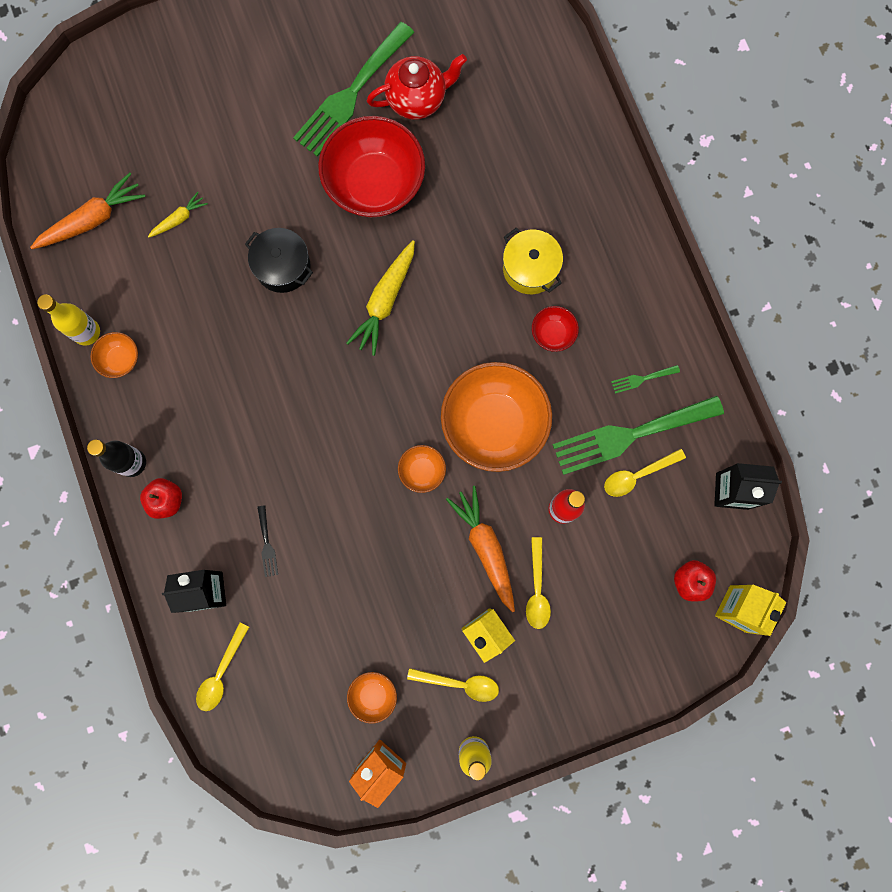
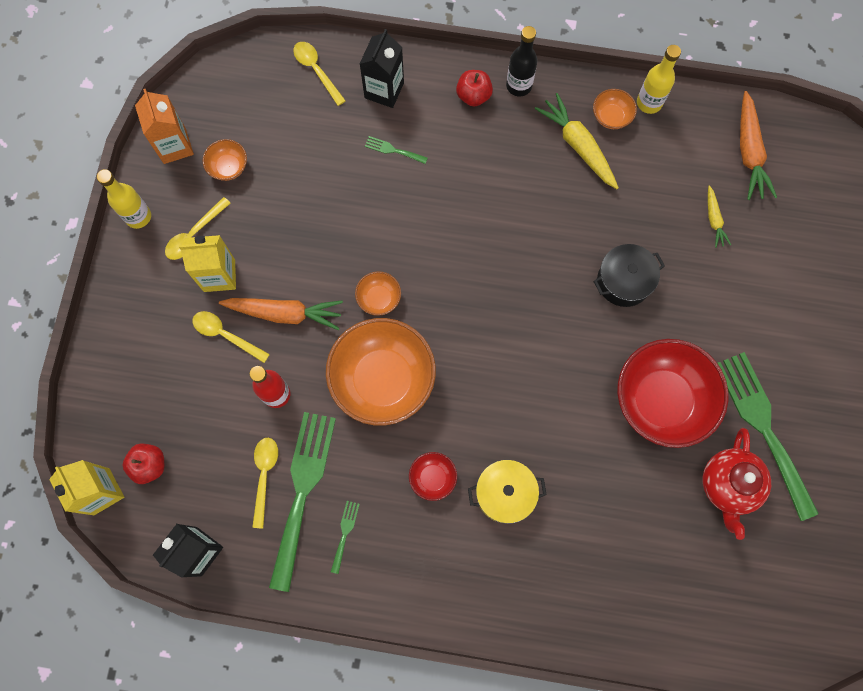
camera: 120 degrees right, 5 degrees down
black fork [257,505,278,577] -> green fork [365,136,428,164]
yellow carrot [346,240,415,356] -> yellow carrot moved to [535,93,619,189]

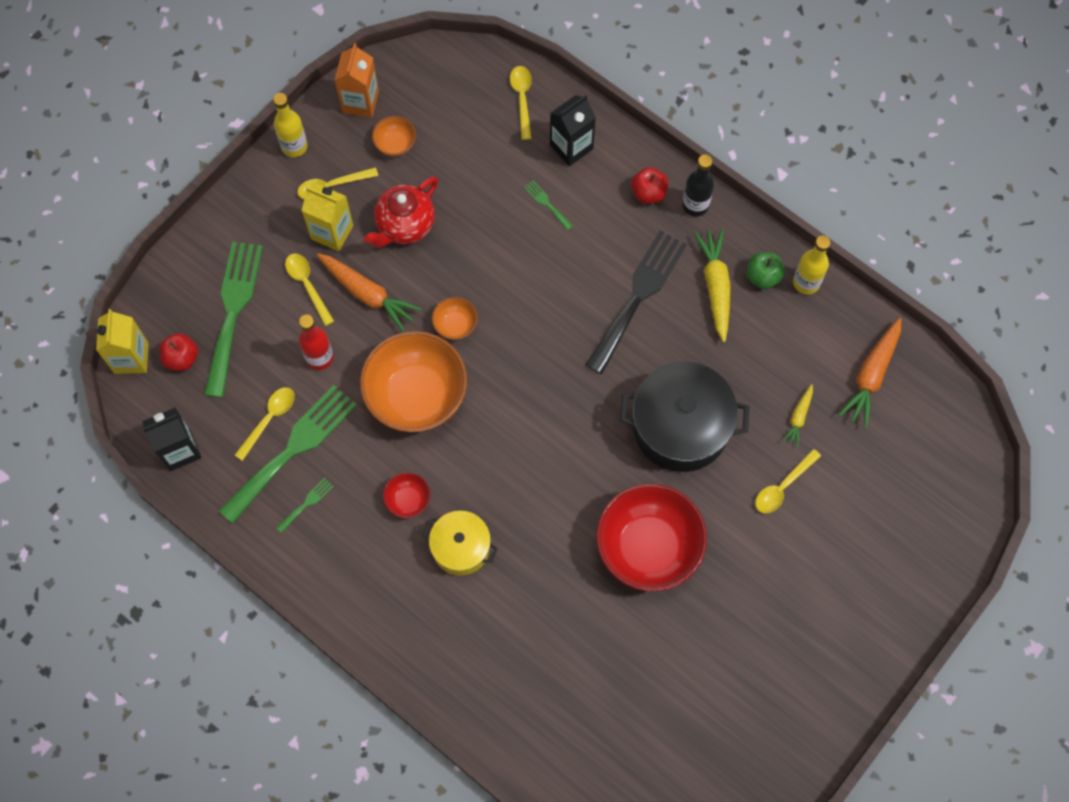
camera: 30 degrees right, 5 degrees down
orange bowl [593,89,637,129] -> green apple [746,252,785,289]
black pot [594,244,665,307] -> black pot [620,362,749,472], size x1.71
red teapot [703,428,771,540] -> red teapot moved to [364,176,438,248]
green fork [717,352,819,521] -> green fork moved to [204,242,263,398]
none -> black fork [585,231,687,374]
none -> yellow spoon [755,449,821,513]

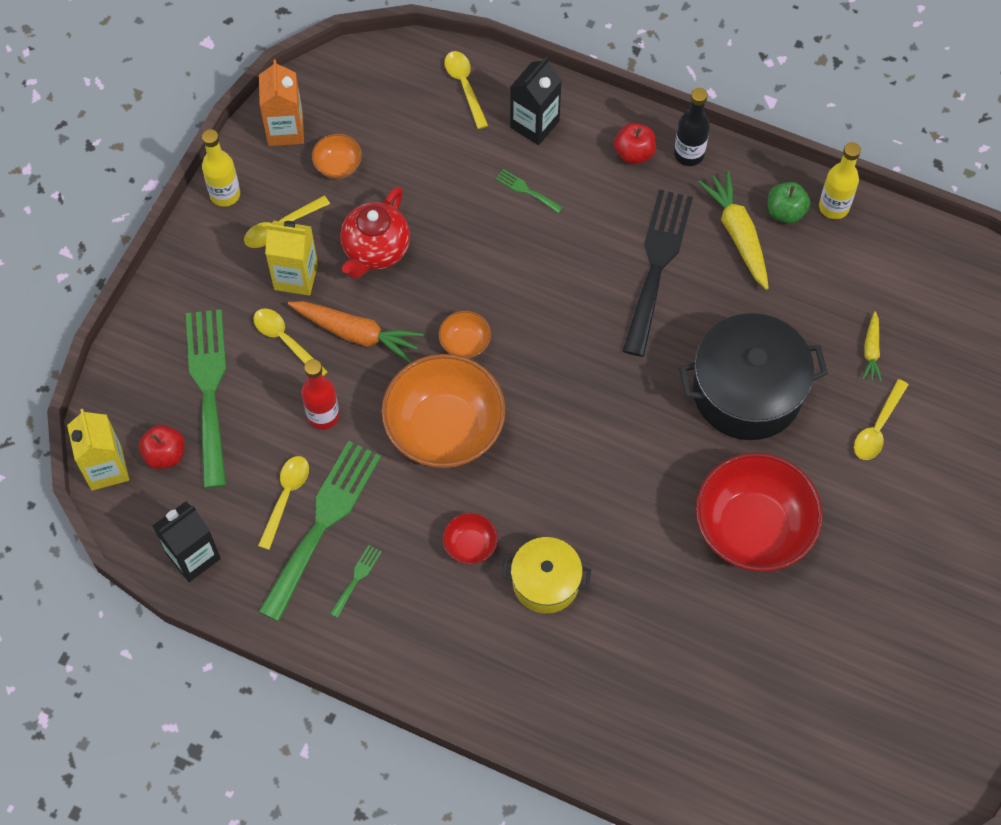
camera: 15 degrees left, 5 degrees down
orange carrot [838,318,901,428] -> none

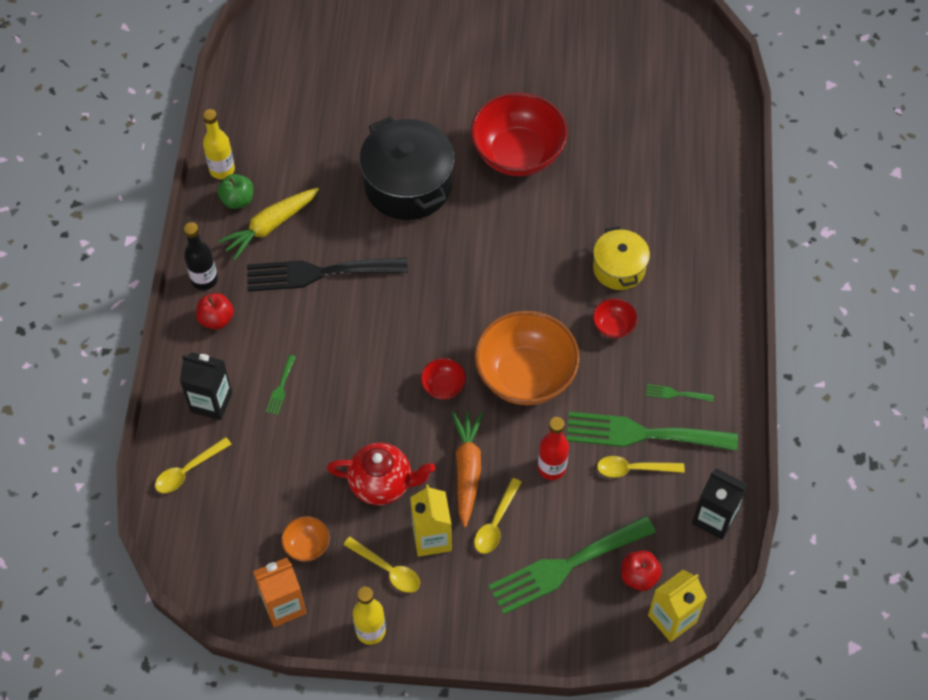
camera: 110 degrees left, 5 degrees down
orange bowl [438,311,491,359] -> red bowl [421,358,466,399]
yellow spoon [854,379,908,460] -> none
yellow carrot [862,311,882,382] -> none

